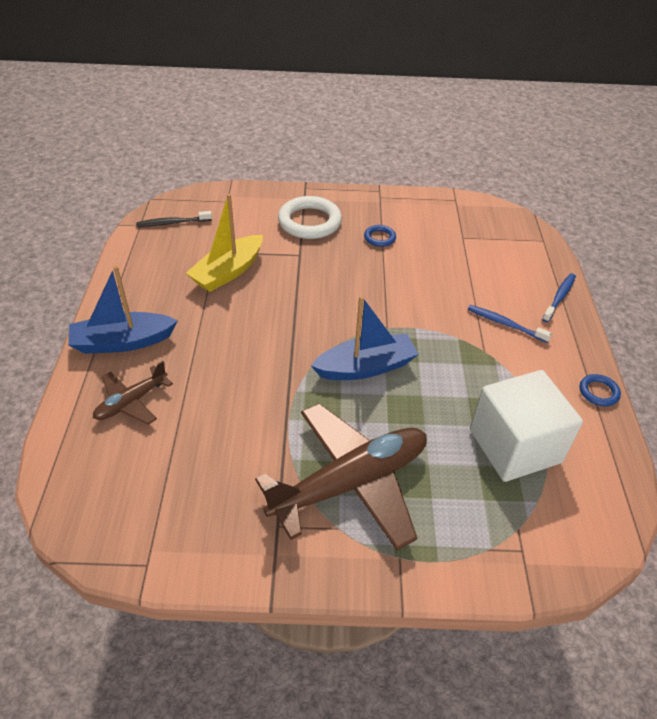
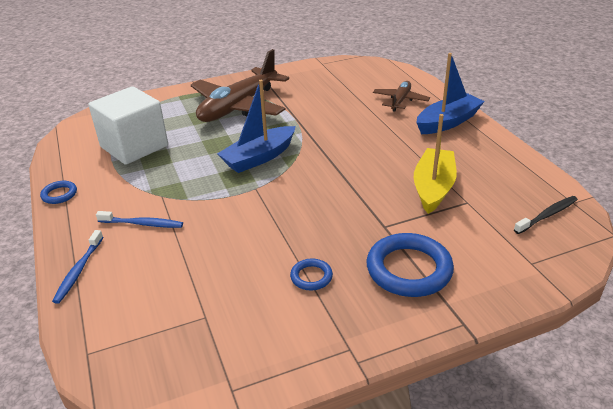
camera: 160 degrees right, 10 degrees down
white ring [278,196,342,239] -> blue ring [366,233,454,297]

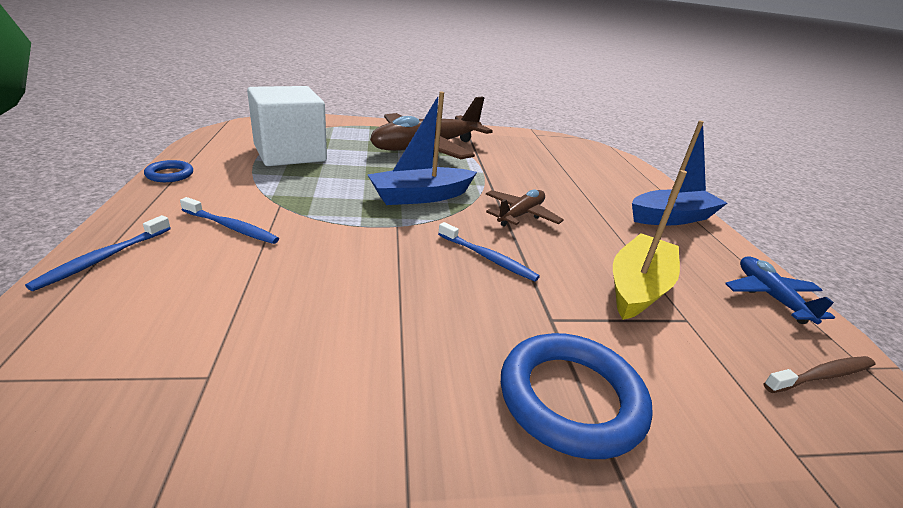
camera: 10 degrees right, 5 degrees down
blue ring [290,258,333,290] -> none
brown plane [373,81,430,111] -> brown plane moved to [486,189,564,227]
black toothbrush [514,196,578,234] -> brown toothbrush [764,356,875,393]
none -> blue toothbrush [438,222,540,282]
none -> blue plane [725,256,835,324]

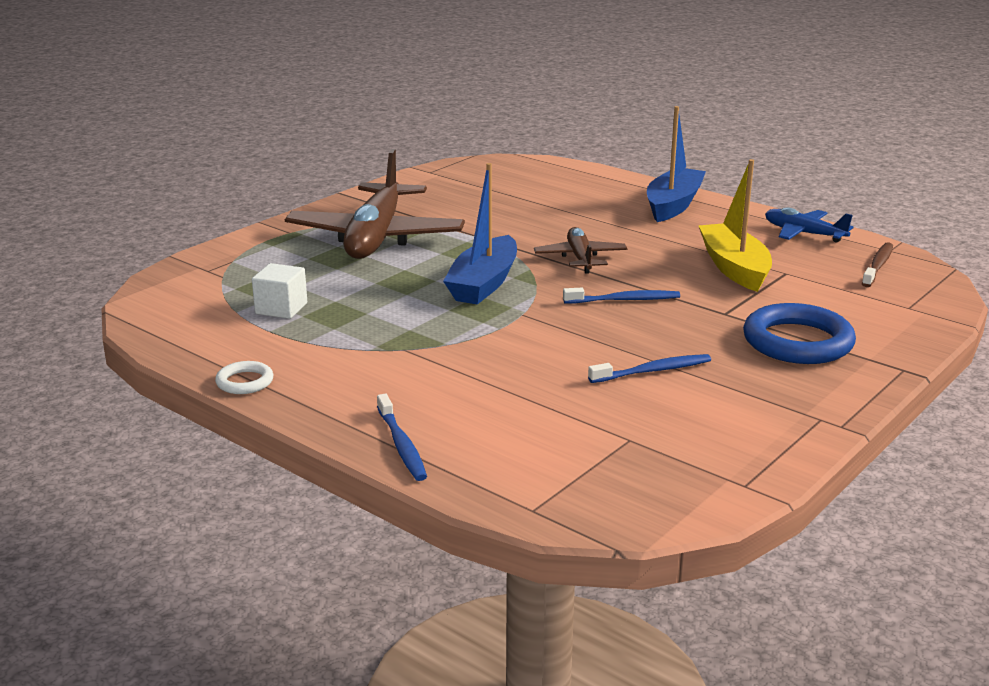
camera: 40 degrees left, 5 degrees down
blue ring [144,160,193,182] -> white ring [215,361,274,394]
blue toothbrush [180,197,279,244] -> blue toothbrush moved to [588,354,711,383]
white cube [247,86,327,166] -> white cube [252,263,307,319], size x0.49

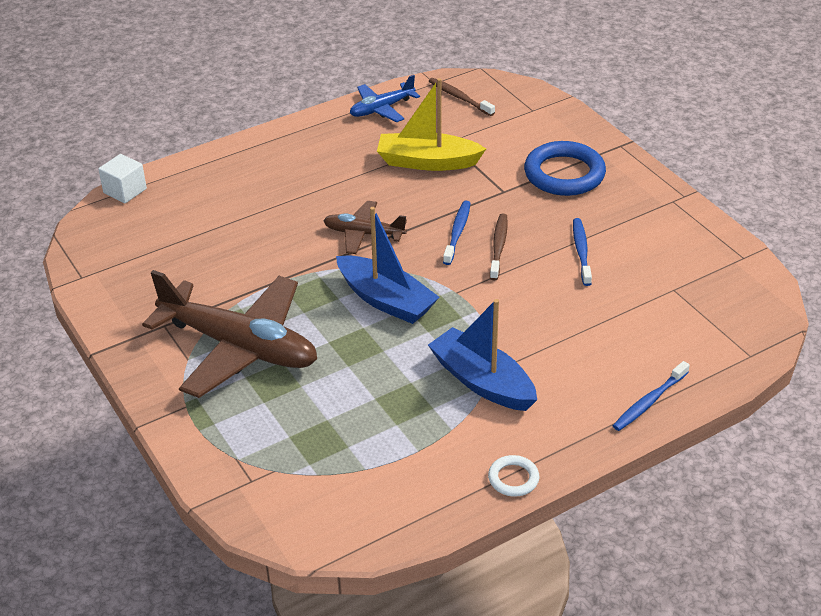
camera: 70 degrees left, 15 degrees up
white cube [252,263,307,319] -> white cube moved to [98,154,147,203]
blue toothbrush [377,394,427,481] -> blue toothbrush turned 135 degrees clockwise [613,361,690,431]
blue boat [647,106,706,222] -> blue boat moved to [428,299,537,411]
none -> brown toothbrush [490,214,508,280]

